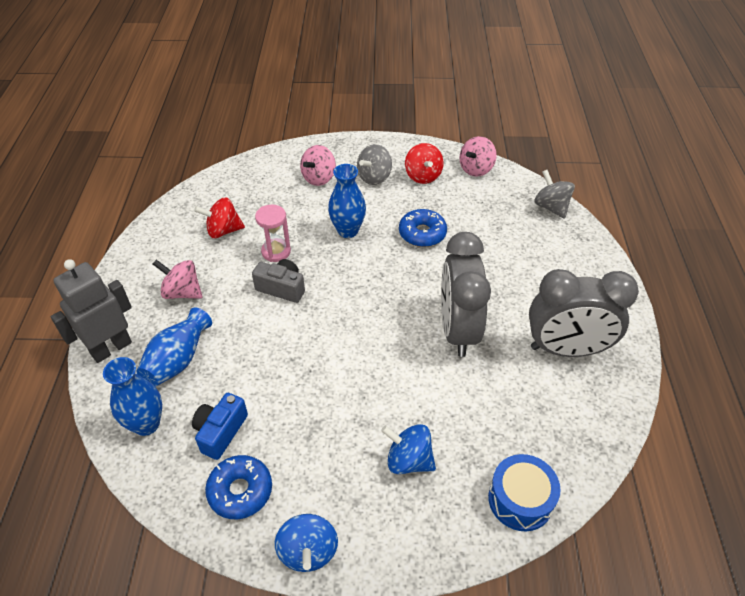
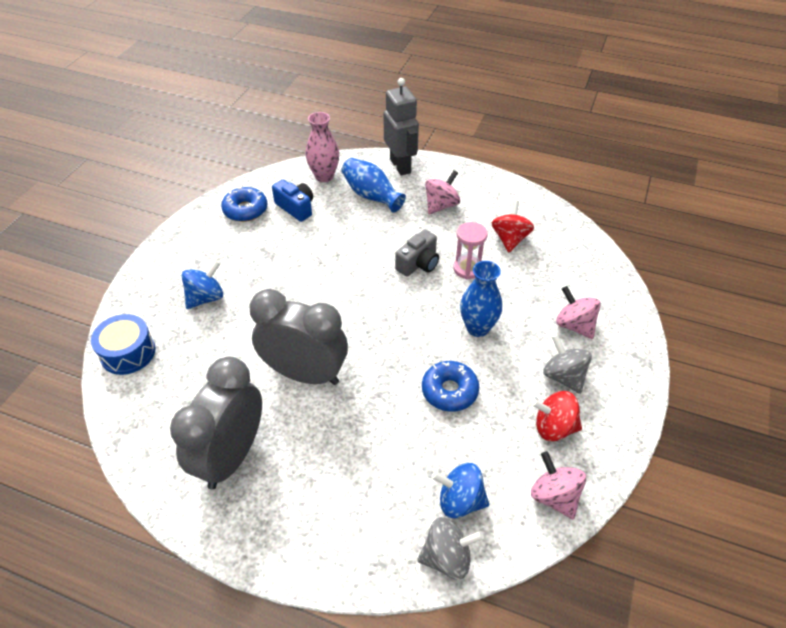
camera: 110 degrees right, 0 degrees up
blue vase [103,357,162,436] -> pink vase [306,112,339,182]
blue spinning top [275,514,338,572] -> blue spinning top moved to [432,463,489,518]

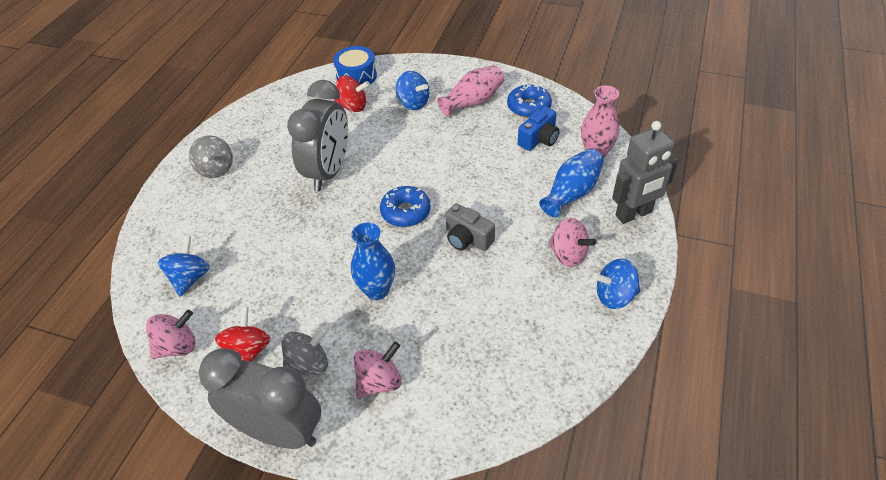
camera: 90 degrees right, 0 degrees up
grey clock [170,357,262,489] -> grey clock moved to [198,348,321,449]
grey spinning top [417,517,484,580] -> grey spinning top moved to [189,135,233,178]
blue donut [422,361,479,412] -> blue donut moved to [380,186,431,227]
pink hourglass [453,222,487,279] -> none
red spinning top [492,200,534,252] -> red spinning top moved to [334,76,370,112]
none -> pink vase [437,65,504,117]
none -> blue spinning top [593,259,640,309]

